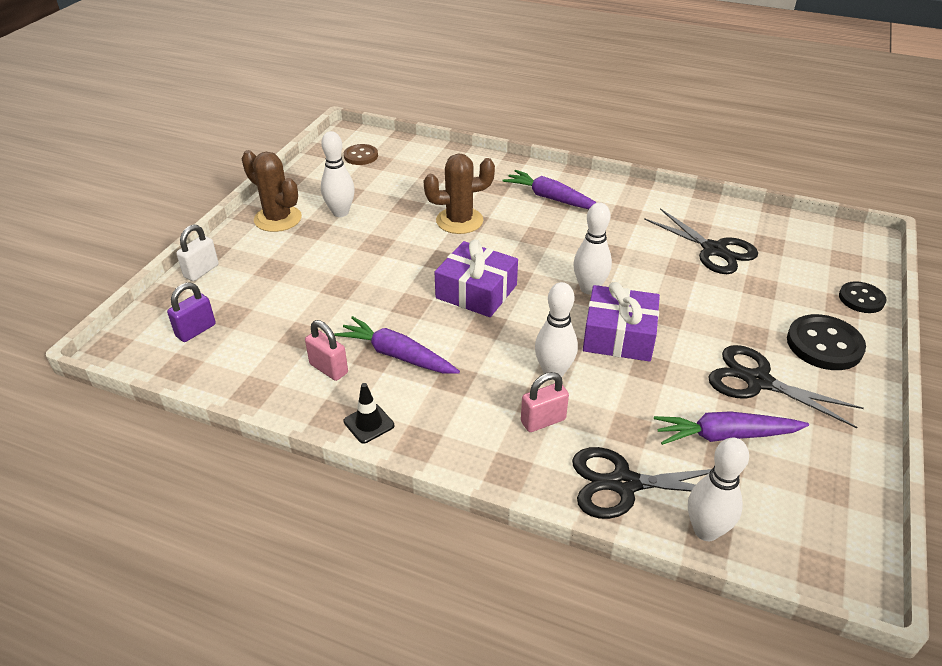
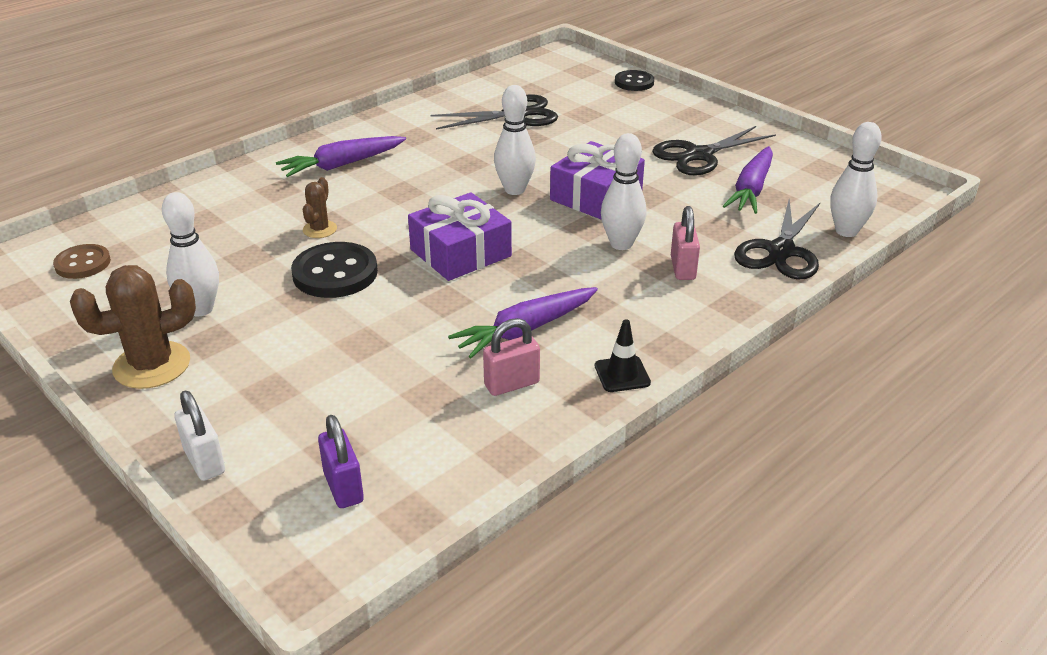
camera: 65 degrees left, 5 degrees down
brown cactus [424,153,495,234] -> brown cactus [303,177,337,238], size x0.55
black button [787,314,866,370] -> black button moved to [291,242,378,298]

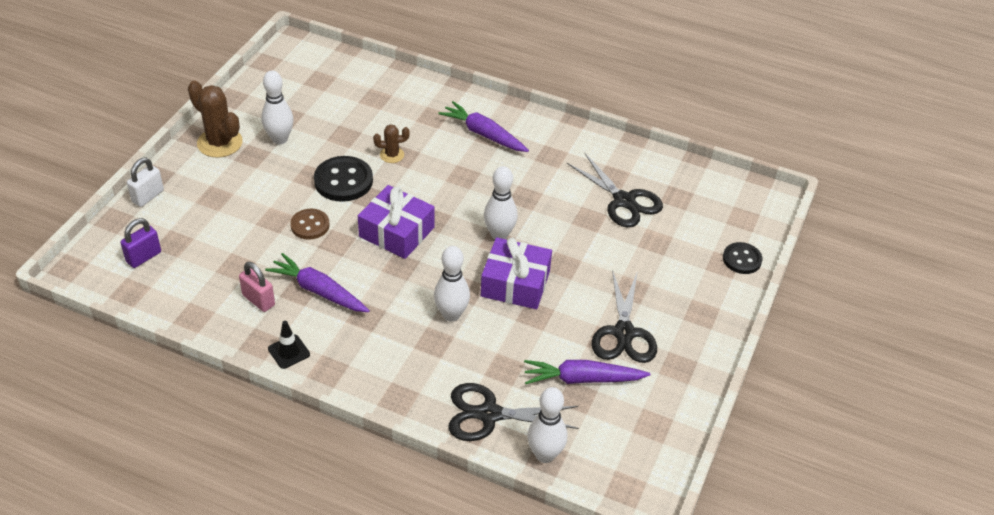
camera: 65 degrees right, 10 degrees up
brown button [53,244,111,279] -> brown button moved to [290,209,330,240]
black scissors [652,126,776,175] -> black scissors turned 120 degrees counterclockwise [592,270,657,363]
pink padlock [671,206,700,280] -> none

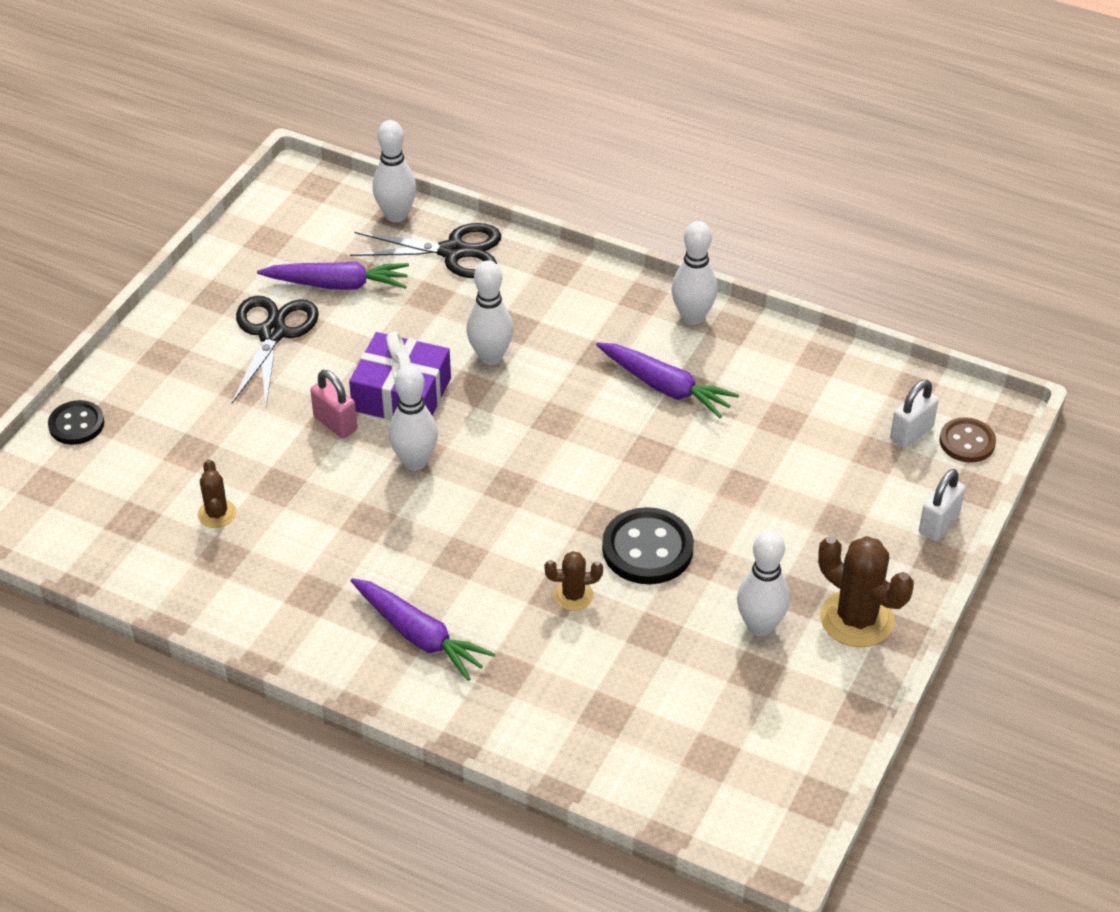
camera: 175 degrees left, 0 degrees up
purple padlock [120,218,161,268] -> white padlock [890,380,939,448]
pink padlock [239,262,275,312] -> pink padlock moved to [310,370,357,438]
black traffic cone [268,321,310,369] -> white bowling pin [672,221,718,325]
brown button [290,209,330,240] -> brown button moved to [939,417,996,463]
purple gift [358,185,434,259] -> none
black scissors [567,153,663,228] -> brown cactus [198,460,236,528]

